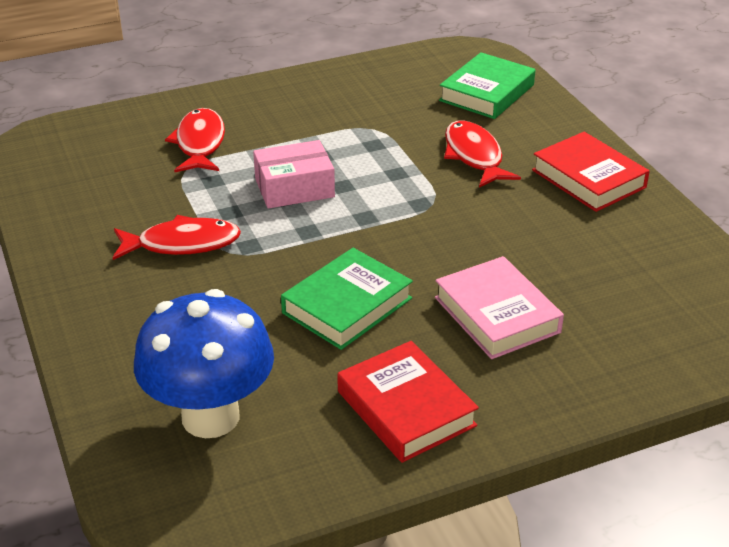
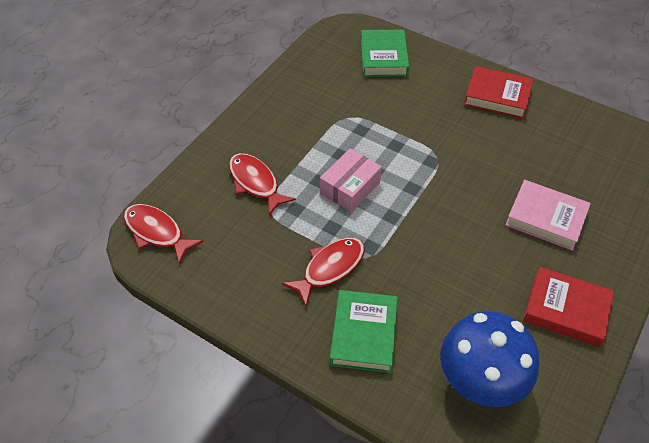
camera: 35 degrees left, 15 degrees up
green book [281,248,413,350] -> green book moved to [330,290,398,373]
red fish [444,121,521,187] -> red fish moved to [124,204,203,264]

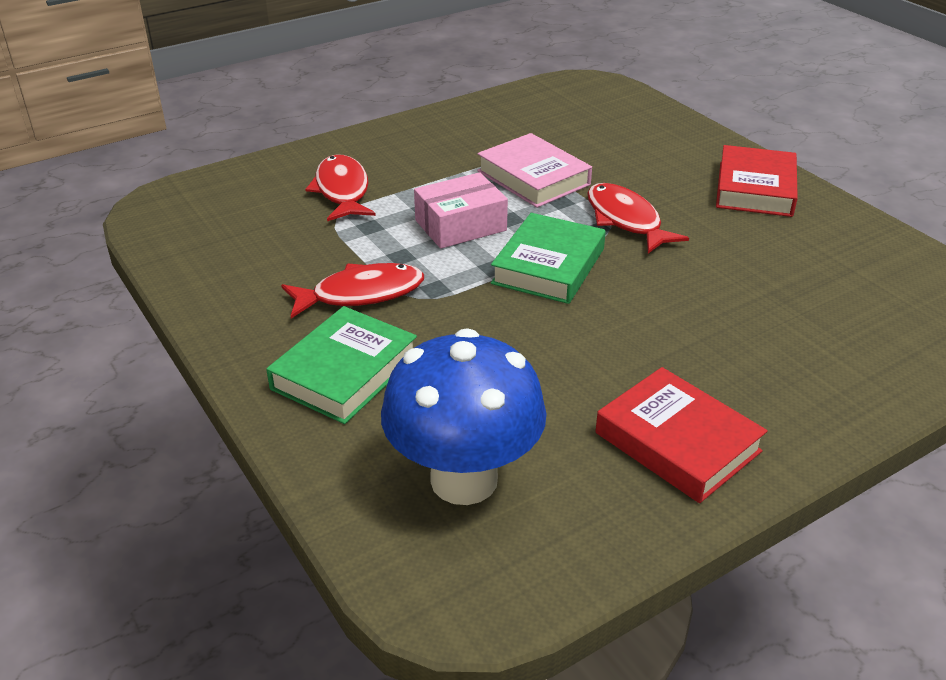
camera: 25 degrees right, 15 degrees down
red fish [124,204,203,264] -> red fish moved to [587,183,689,253]
green book [361,30,409,77] -> green book moved to [491,213,606,304]
red book [464,66,534,119] -> red book turned 60 degrees clockwise [716,145,798,217]
pink book [505,180,591,251] -> pink book moved to [477,133,592,208]

